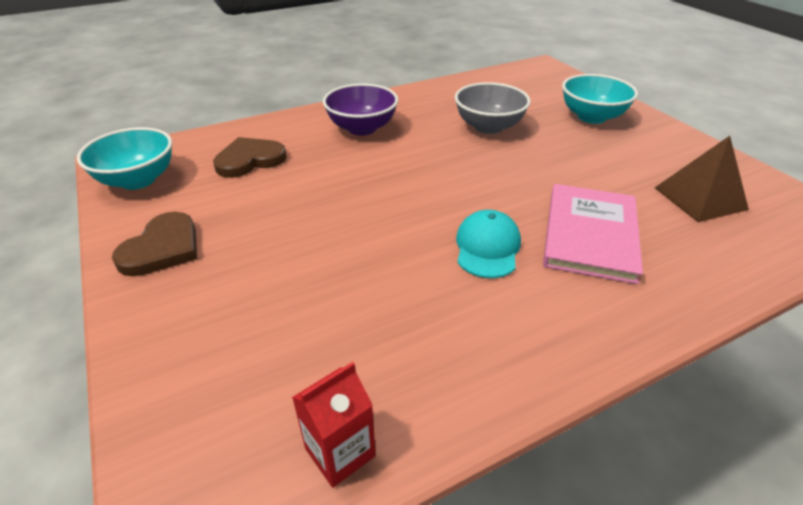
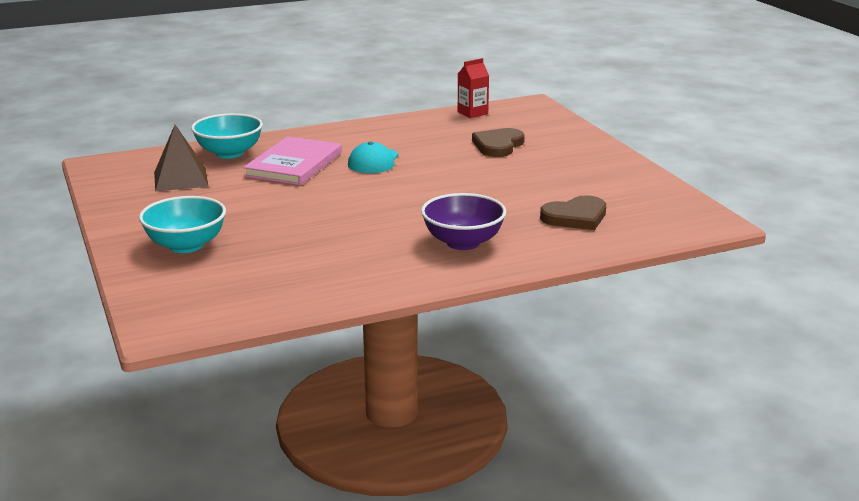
camera: 175 degrees left, 15 degrees down
turquoise bowl [77,127,172,190] -> turquoise bowl moved to [191,113,263,159]
brown heart [112,212,197,276] -> brown heart moved to [472,128,525,157]
grey bowl [455,82,531,134] -> none

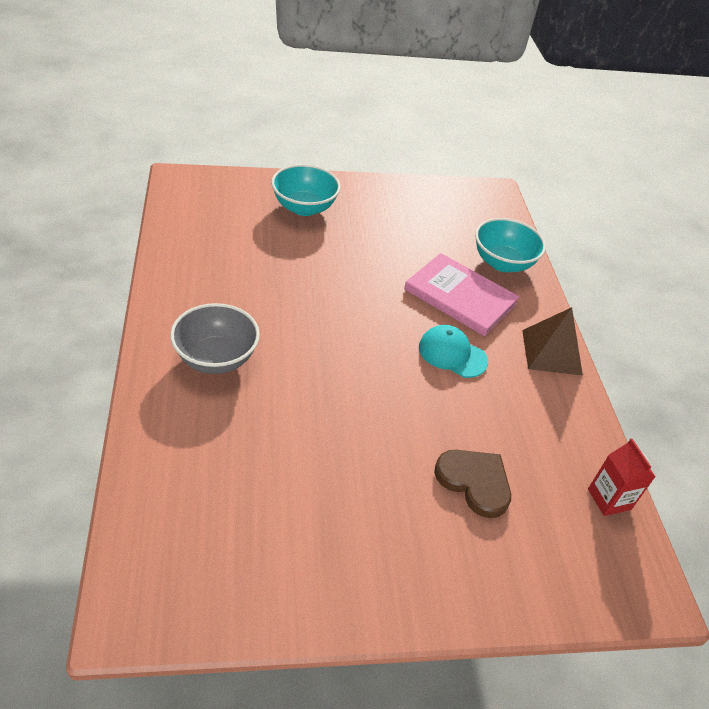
camera: 100 degrees right, 20 degrees up
brown pyramid [154,125,209,192] -> brown pyramid moved to [522,307,583,376]
purple bowl [421,193,506,250] -> grey bowl [170,303,260,374]
brown heart [540,195,606,230] -> none

